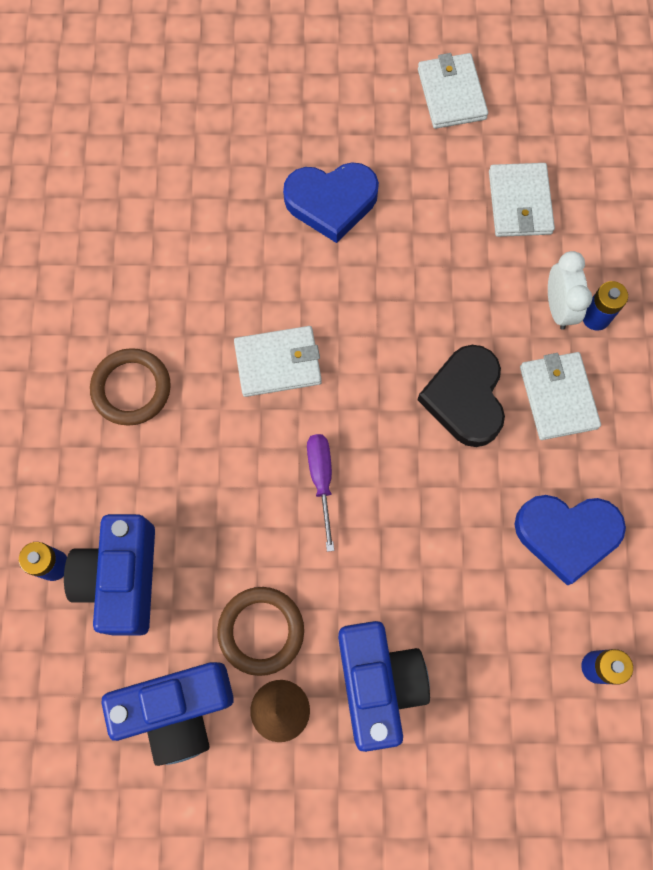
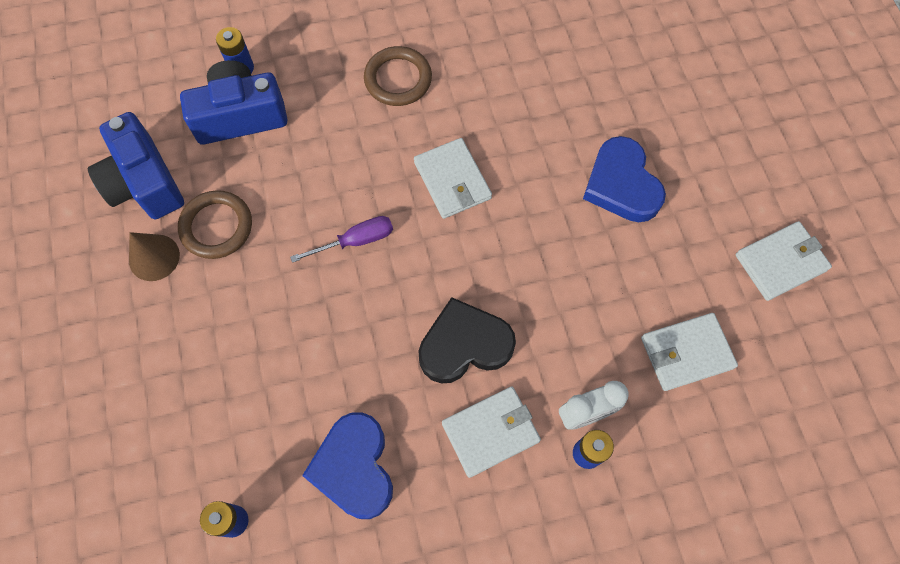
camera: 75 degrees right, 5 degrees down
blue camera [338,621,430,752] -> none

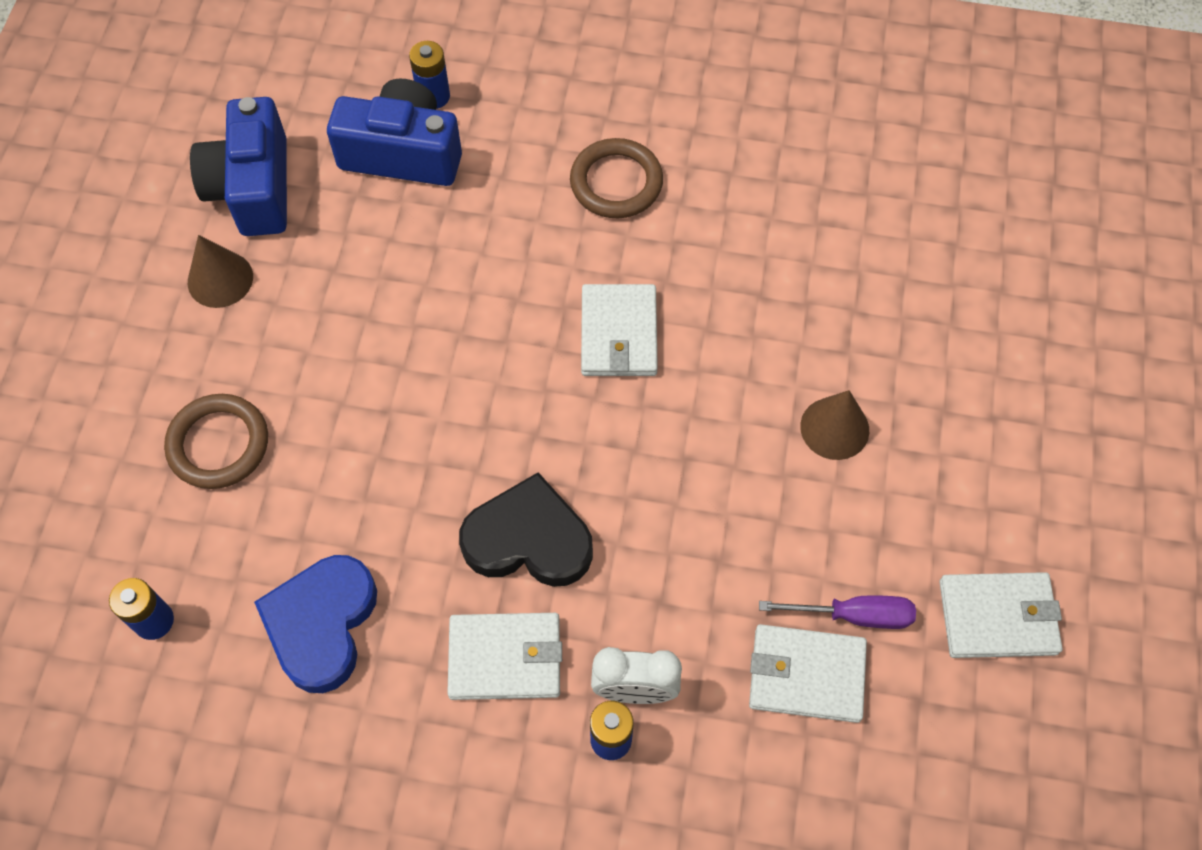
camera: 25 degrees right, 5 degrees down
brown ring [178,190,252,259] -> brown ring moved to [164,394,268,489]
purple screwdriver [290,216,393,263] -> purple screwdriver moved to [759,595,916,629]
blue heart [583,136,666,222] -> brown cone [800,390,869,460]

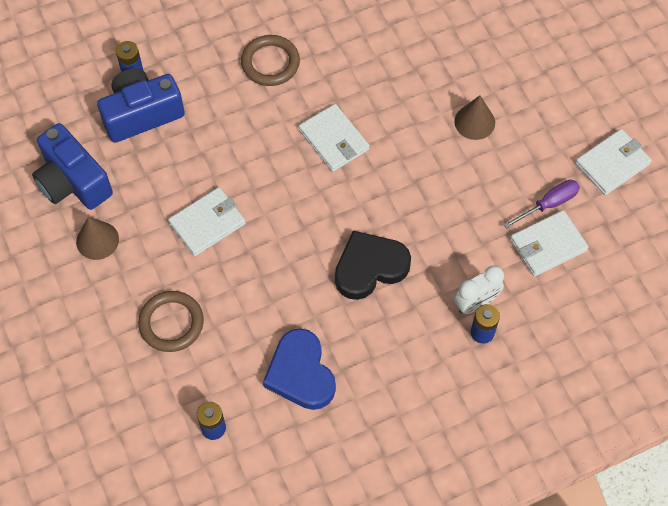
camera: 35 degrees left, 0 degrees up
white wallet [447,613,562,700] -> white wallet moved to [168,187,246,256]

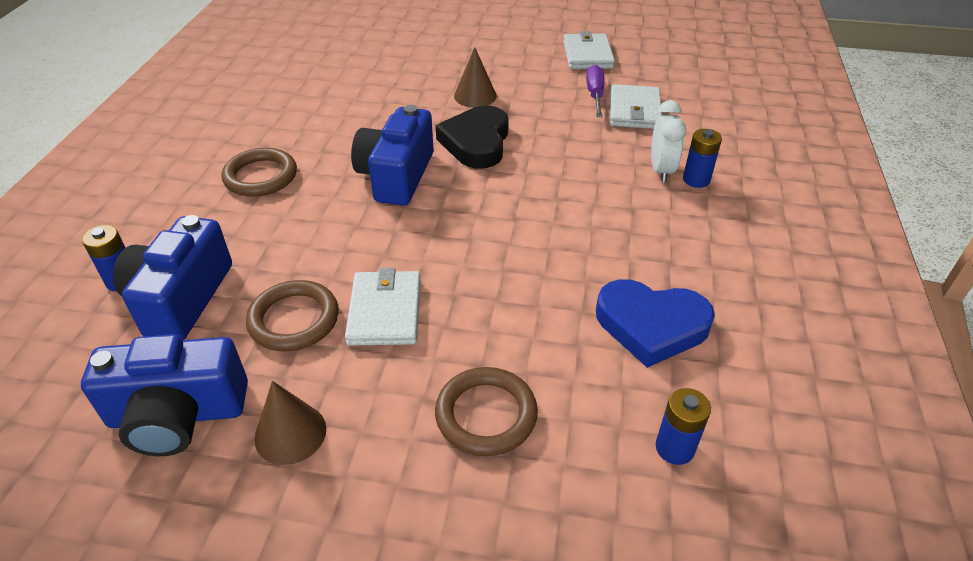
camera: 55 degrees left, 20 degrees down
white wallet [299,104,370,172] -> blue camera [351,105,434,206]
black heart [335,231,411,300] -> black heart moved to [436,106,509,169]
none -> brown ring [246,280,339,351]

